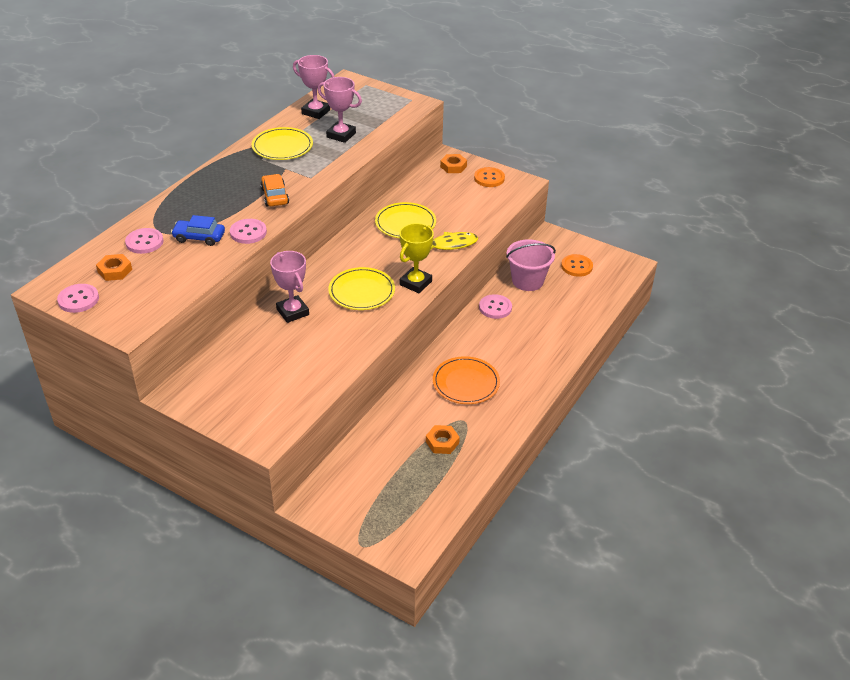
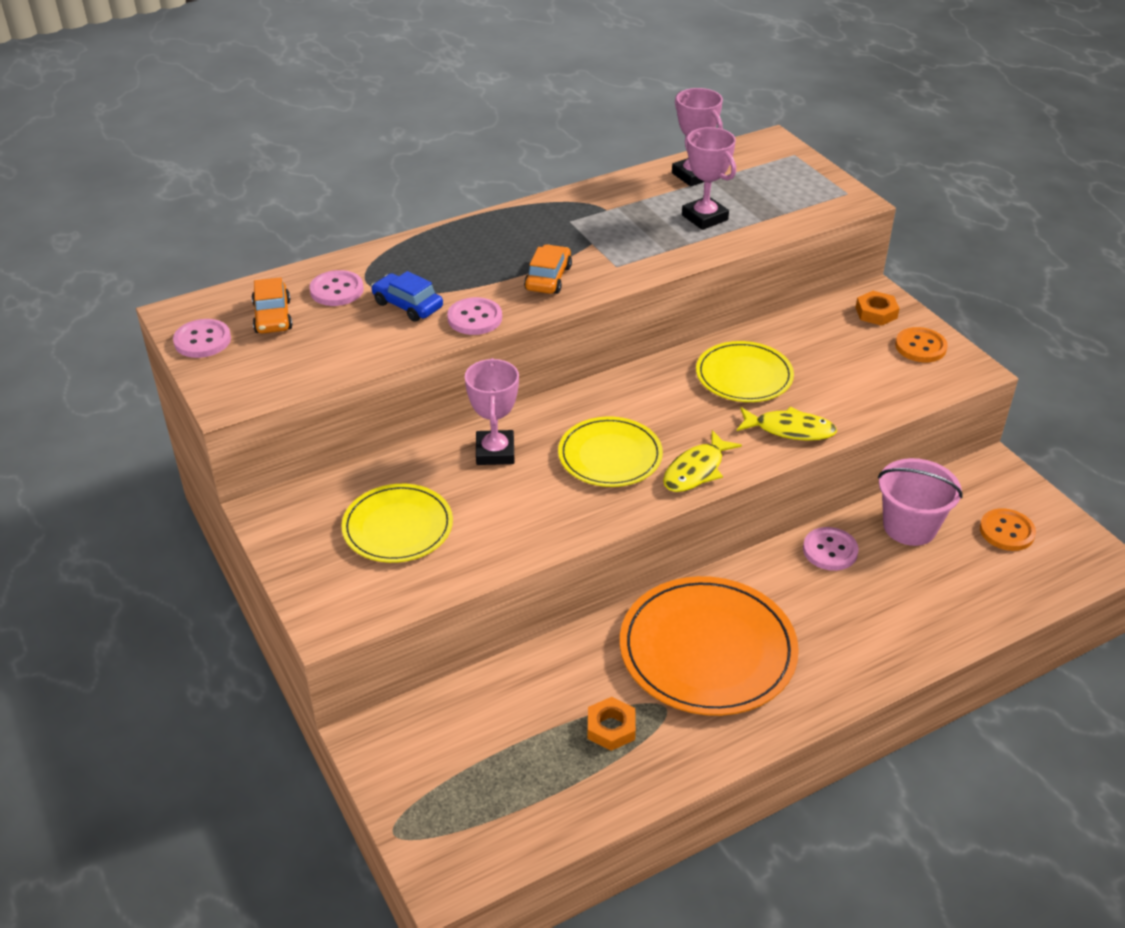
camera: 30 degrees right, 0 degrees up
orange nut [96,254,132,281] -> orange car [252,277,293,333]
yellow plate [251,127,313,160] -> yellow plate moved to [341,484,453,563]
yellow trophy [400,223,434,293] -> yellow fish [663,430,742,492]
orange plate [433,356,500,404] -> orange plate [620,576,799,716], size x1.61

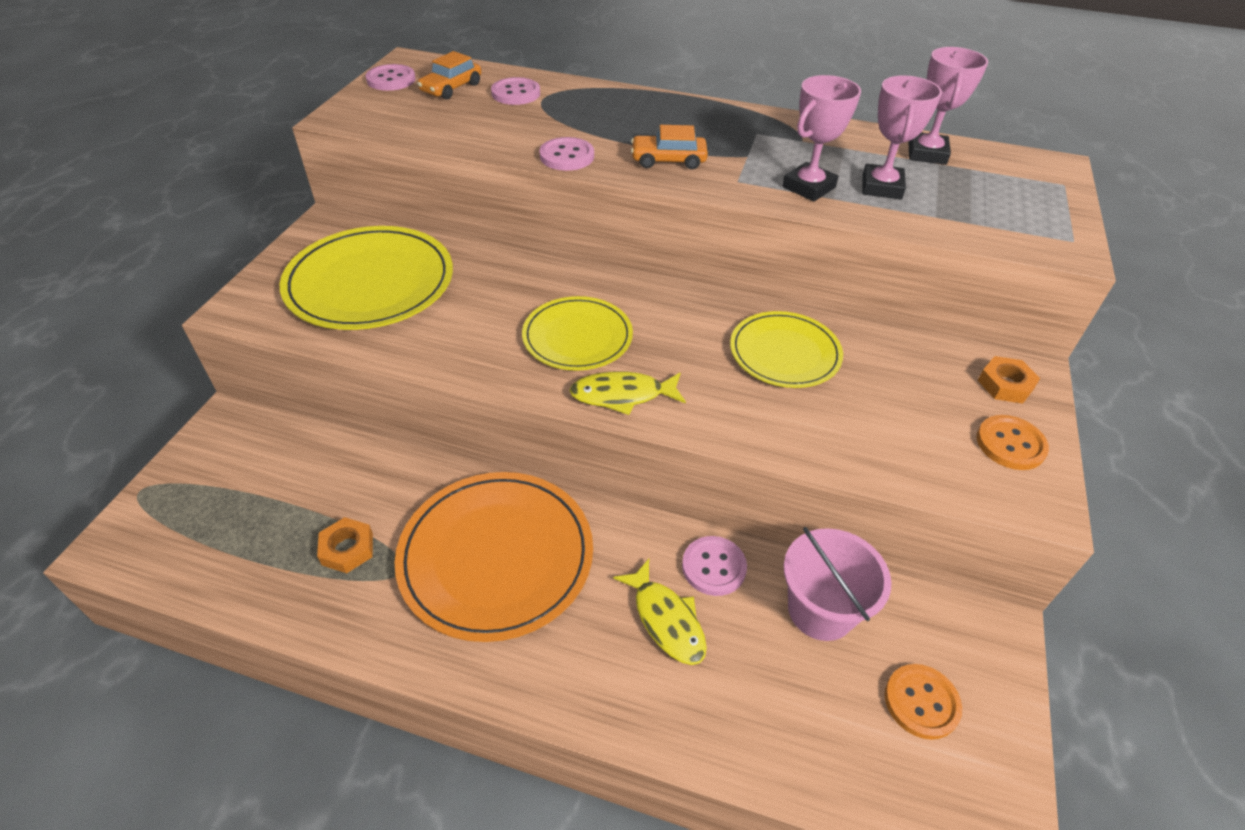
camera: 45 degrees right, 5 degrees up
yellow plate [341,484,453,563] -> yellow plate [280,226,453,330], size x1.61
blue car [371,271,443,322] -> none
pink trophy [465,358,519,465] -> pink trophy moved to [782,75,861,202]
orange car [524,244,572,294] -> orange car turned 150 degrees counterclockwise [631,125,708,169]
yellow fish [737,407,837,441] -> yellow fish moved to [613,559,707,665]

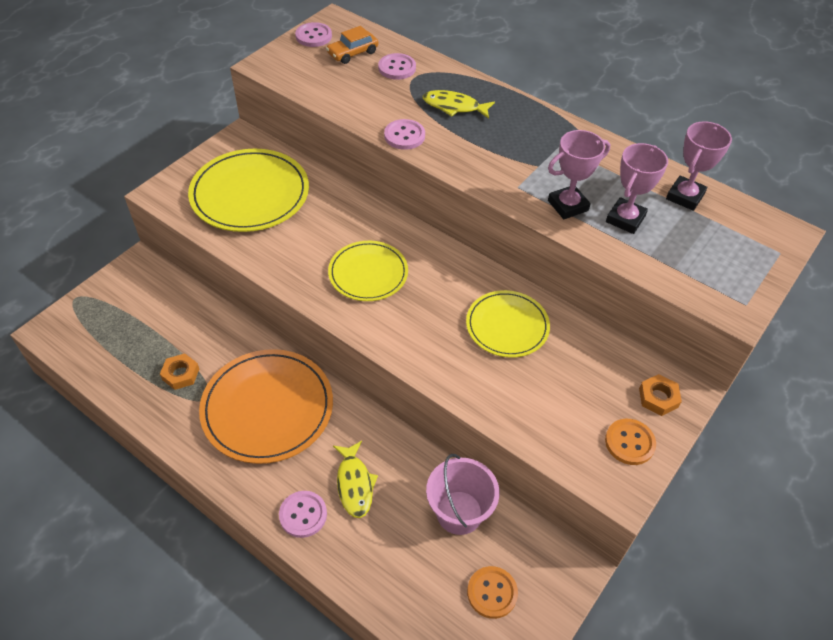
camera: 20 degrees right, 5 degrees up
yellow fish [569,371,686,415] -> yellow fish moved to [423,90,495,119]
orange car [631,125,708,169] -> none
pink button [682,536,747,596] -> pink button moved to [279,491,327,538]

